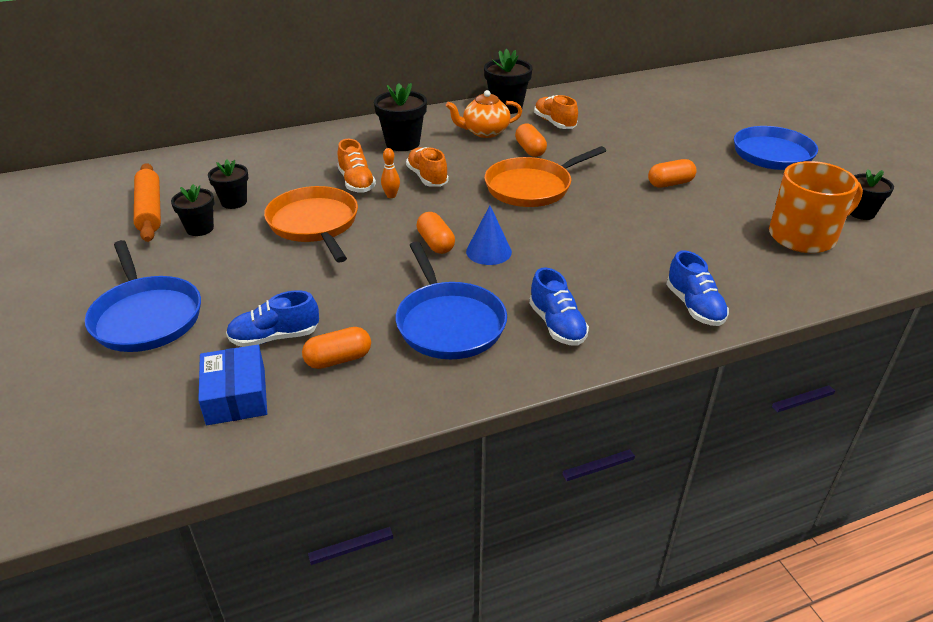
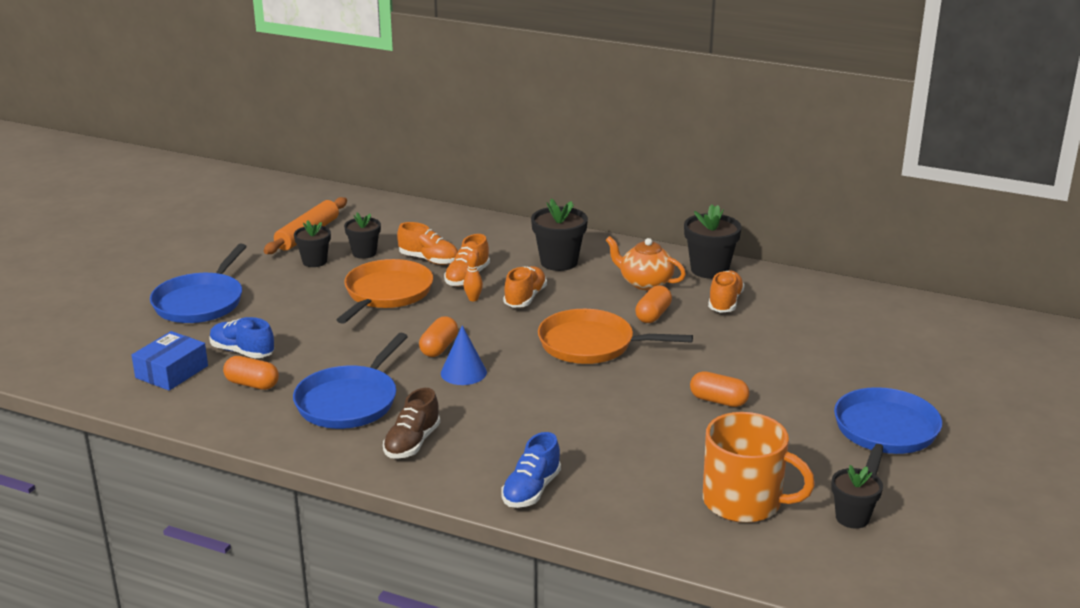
camera: 45 degrees right, 10 degrees down
blue shoe [529,267,589,345] -> brown shoe [383,388,440,459]
none -> orange shoe [397,222,458,265]

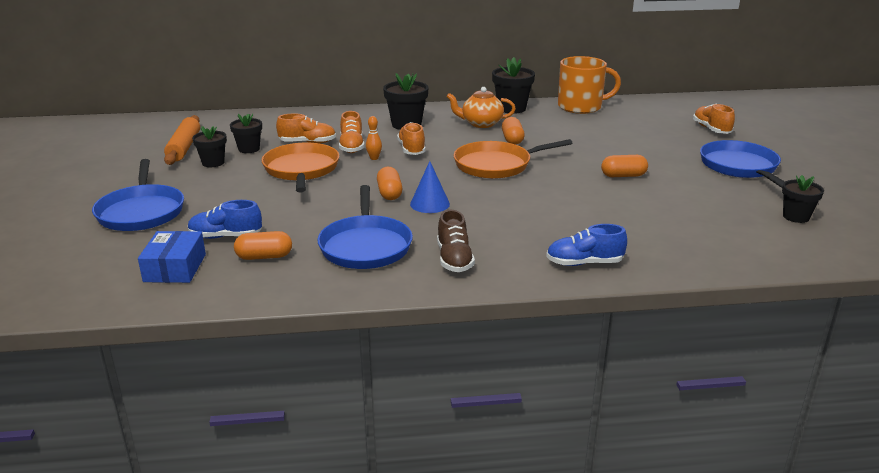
camera: 30 degrees left, 0 degrees up
blue shoe [502,432,561,508] -> blue shoe turned 90 degrees clockwise [546,224,627,266]
orange mug [703,412,815,523] -> orange mug moved to [558,56,621,114]
orange shoe [708,270,745,313] -> orange shoe moved to [693,104,735,134]

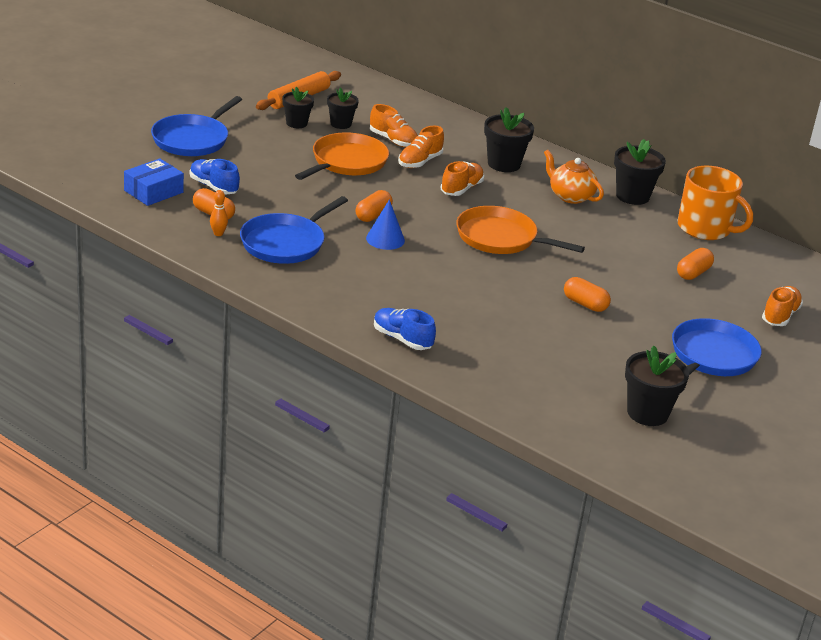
camera: 40 degrees right, 5 degrees up
orange bowling pin [366,116,382,160] -> orange bowling pin moved to [210,190,228,236]
brown shoe [437,210,475,272] -> none
orange capsule [502,117,525,145] -> orange capsule moved to [677,248,714,280]
black flower pot [782,175,824,223] -> black flower pot [625,345,689,426], size x1.53

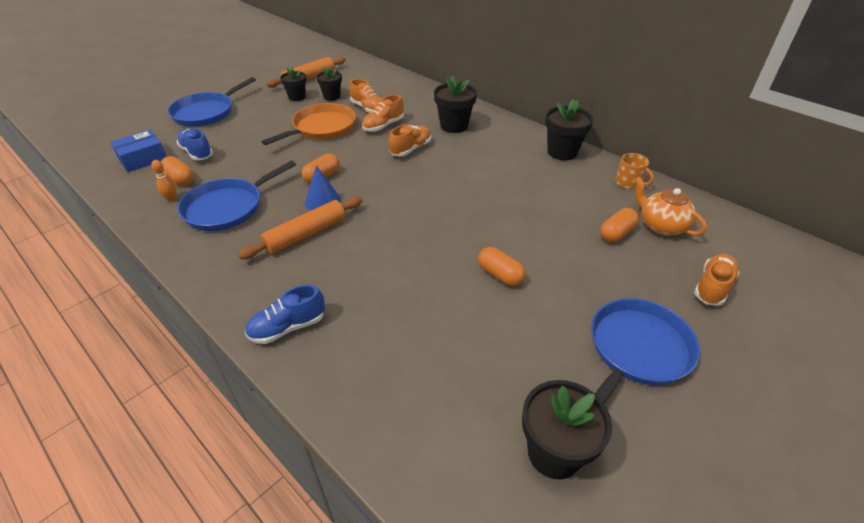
camera: 10 degrees right, 10 degrees up
blue shoe [374,308,436,350] -> blue shoe turned 75 degrees counterclockwise [245,285,325,344]
orange pan [456,206,585,254] -> none
orange teapot [544,150,604,204] -> orange teapot moved to [635,176,707,236]
orange mug [678,166,753,240] -> orange mug [615,153,654,189], size x0.51
none -> orange rolling pin [238,197,363,259]

